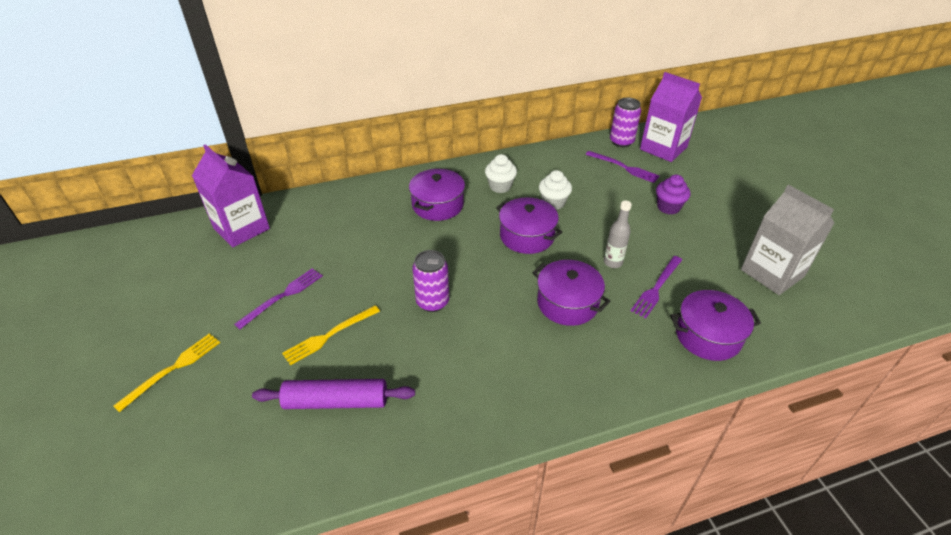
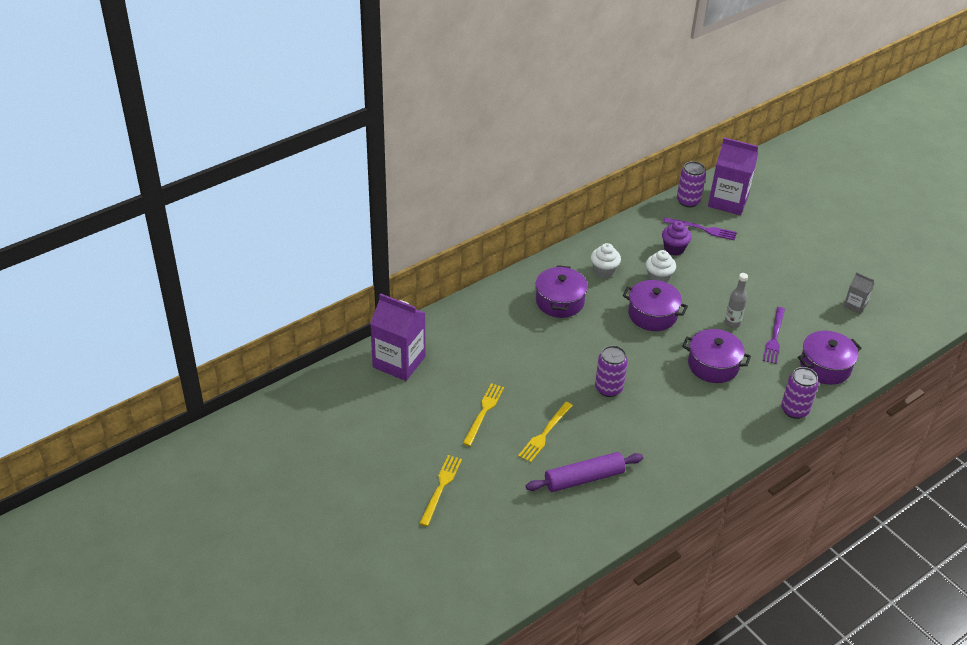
camera: 20 degrees left, 0 degrees up
purple fork [234,268,323,329] -> yellow fork [463,383,504,446]
purple cupcake [656,175,690,214] -> purple cupcake moved to [662,221,692,256]
grey carton [741,185,835,295] -> grey carton [843,272,875,314], size x0.50
none -> purple can [781,367,819,419]

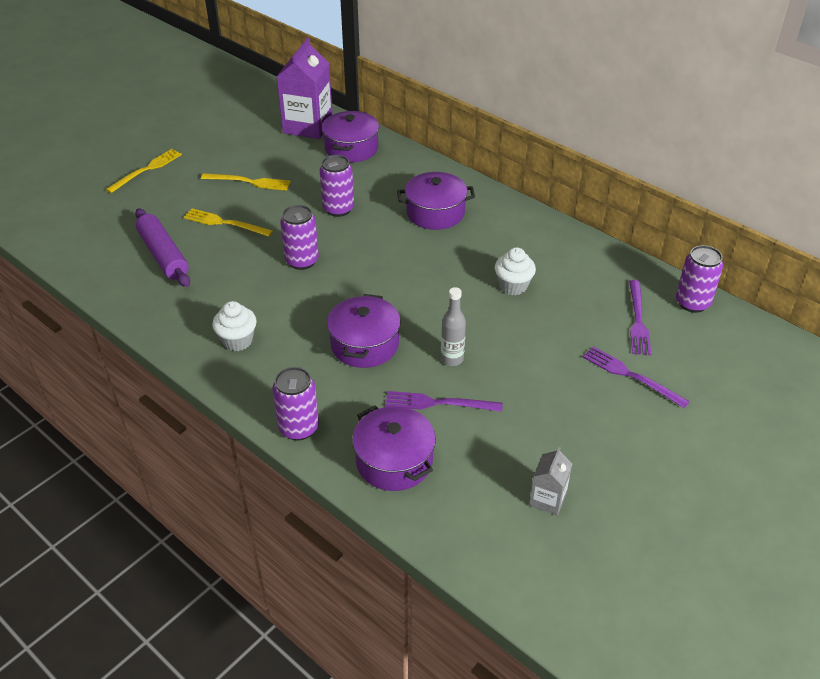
camera: 80 degrees right, 0 degrees up
yellow fork [419,455,462,526] -> yellow fork turned 60 degrees counterclockwise [106,149,182,193]
white cupcake [591,243,621,278] -> white cupcake moved to [212,301,257,351]
purple pot [623,280,688,331] -> purple pot moved to [322,111,379,163]
purple cupcake [662,221,692,256] -> none
purple carton [708,138,758,215] -> none
none -> purple can [320,155,354,217]
none -> purple fork [583,346,690,408]

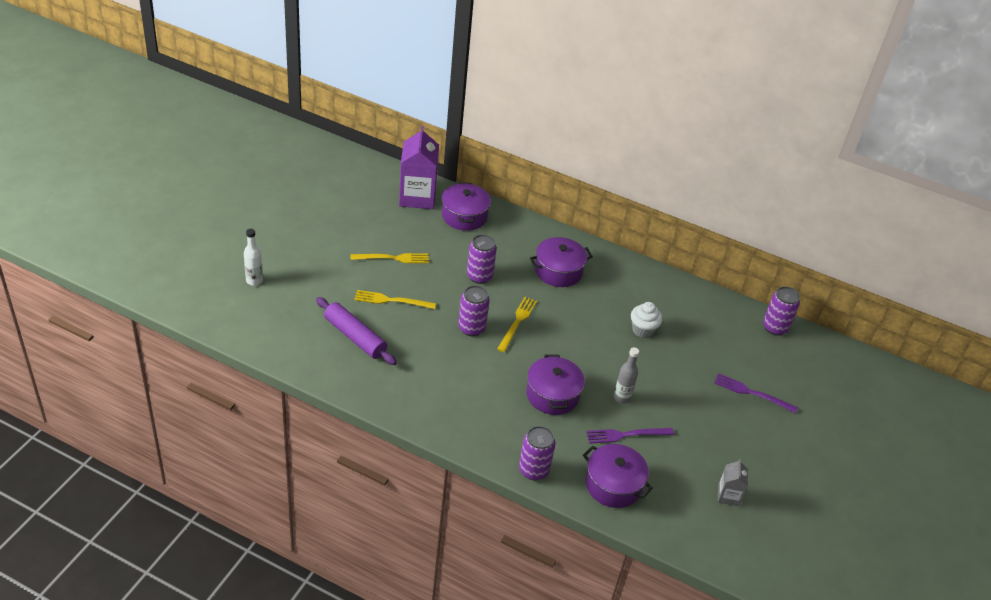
camera: 20 degrees left, 0 degrees up
yellow fork [106,149,182,193] -> yellow fork moved to [497,297,537,352]
white cupcake [212,301,257,351] -> none
purple fork [629,280,651,355] -> none
none -> white bottle [244,229,263,286]

